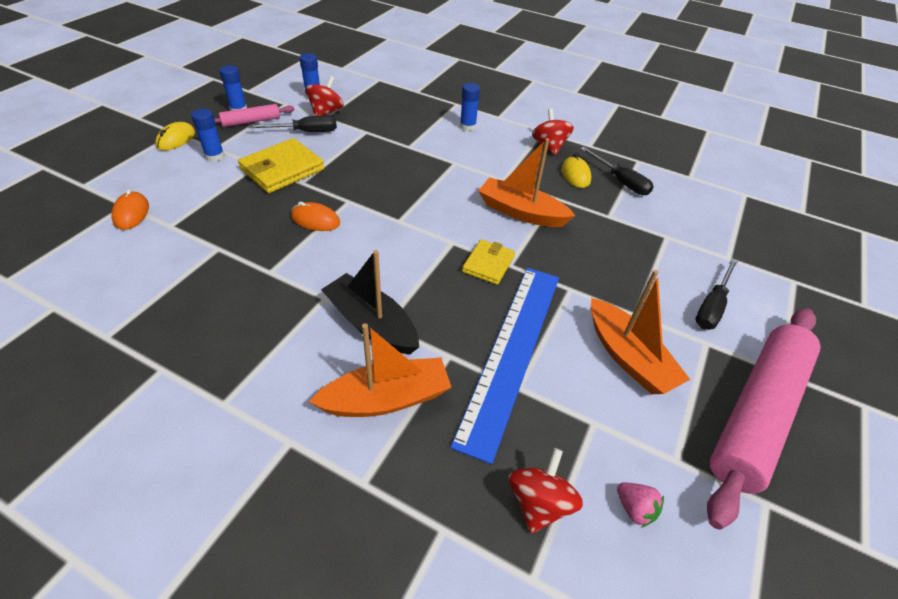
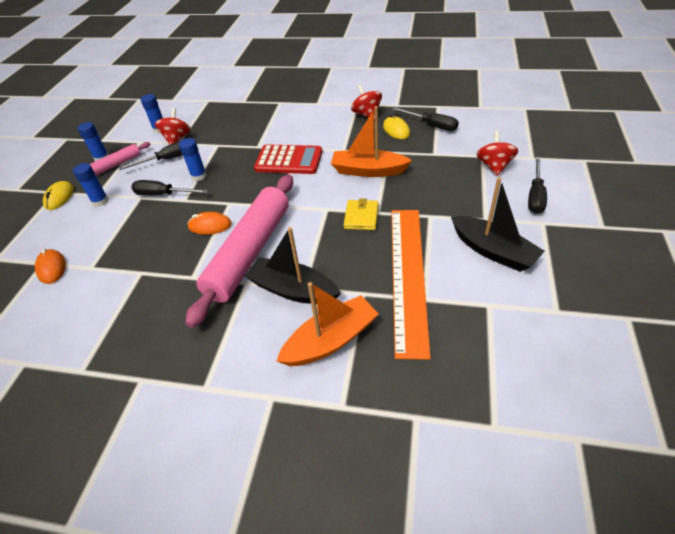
camera: 10 degrees left, 0 degrees up
yellow wallet [238,138,324,193] -> black screwdriver [131,180,208,196]
blue ruler [450,268,559,464] -> orange ruler [391,210,431,360]
blue glue stick [460,83,480,131] -> blue glue stick moved to [179,138,207,181]
red spinning top [509,448,583,533] -> red spinning top moved to [476,131,518,176]
orange boat [591,270,690,394] -> black boat [451,178,545,272]
pink strawberry [617,483,664,528] -> none
pink rolling pin [707,308,821,530] -> pink rolling pin moved to [185,175,293,328]
none -> red calculator [254,145,322,174]

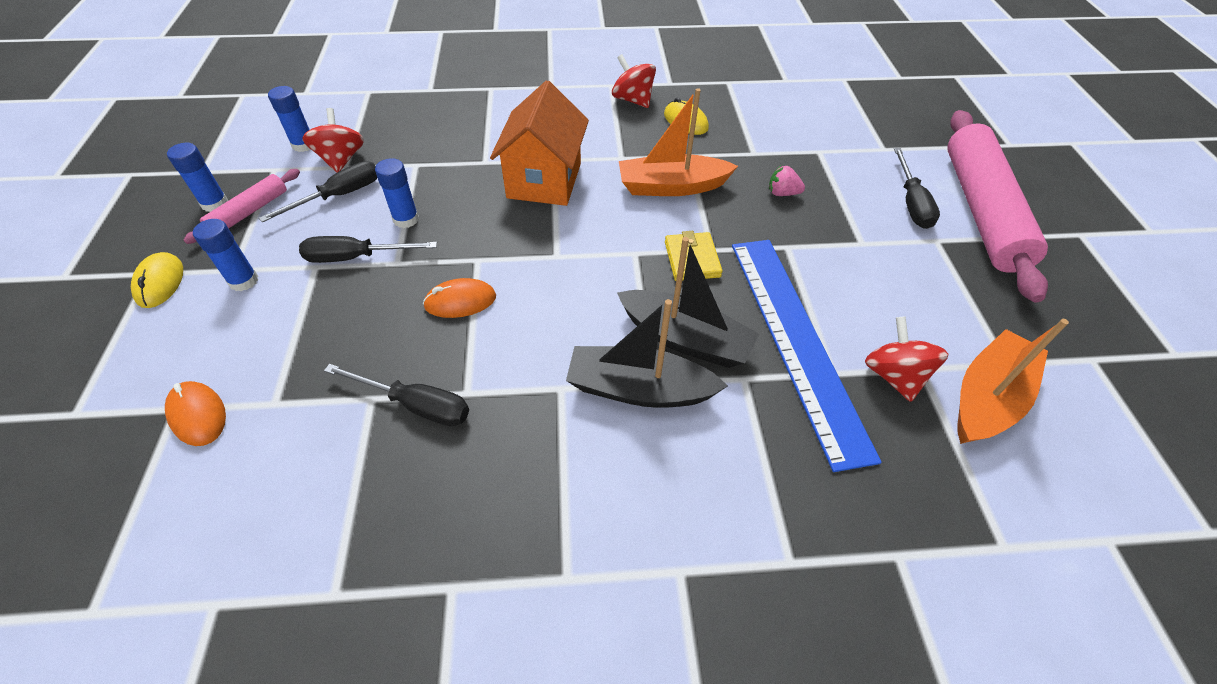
camera: 20 degrees left, 5 degrees up
pink rolling pin [185,175,293,328] -> pink rolling pin moved to [947,110,1048,302]
red calculator [254,145,322,174] -> orange house [490,81,589,206]
orange boat [277,282,379,366] -> orange boat moved to [957,319,1069,444]
orange ruler [391,210,431,360] -> blue ruler [732,240,882,472]
black screwdriver [392,107,459,131] -> black screwdriver moved to [324,364,469,426]
black boat [451,178,545,272] -> black boat moved to [617,237,759,368]
red spinning top [476,131,518,176] -> red spinning top moved to [865,316,949,402]
none -> pink strawberry [769,166,805,196]

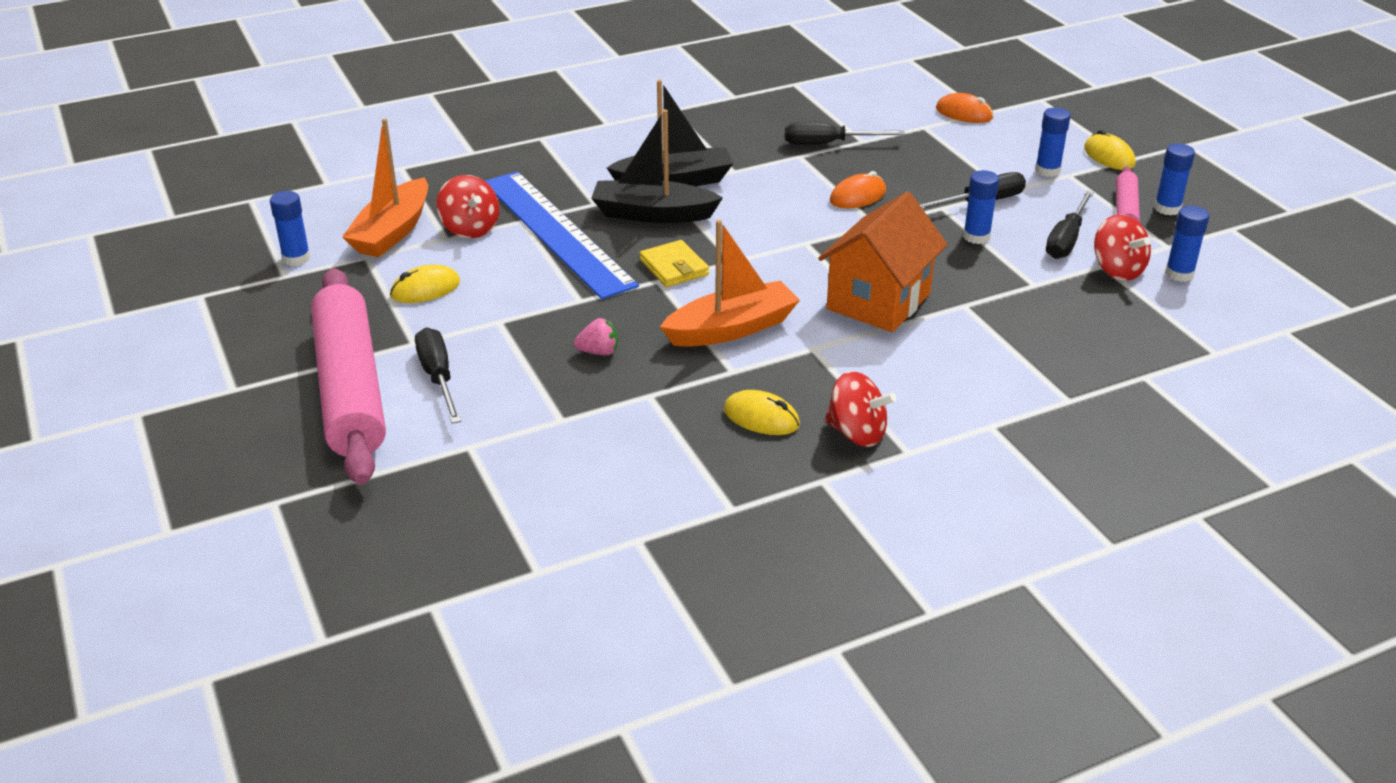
camera: 160 degrees right, 15 degrees down
orange house [490,81,589,206] -> orange house turned 45 degrees clockwise [818,192,948,332]
none -> blue glue stick [270,191,311,266]
none -> yellow mouse [390,265,460,303]

